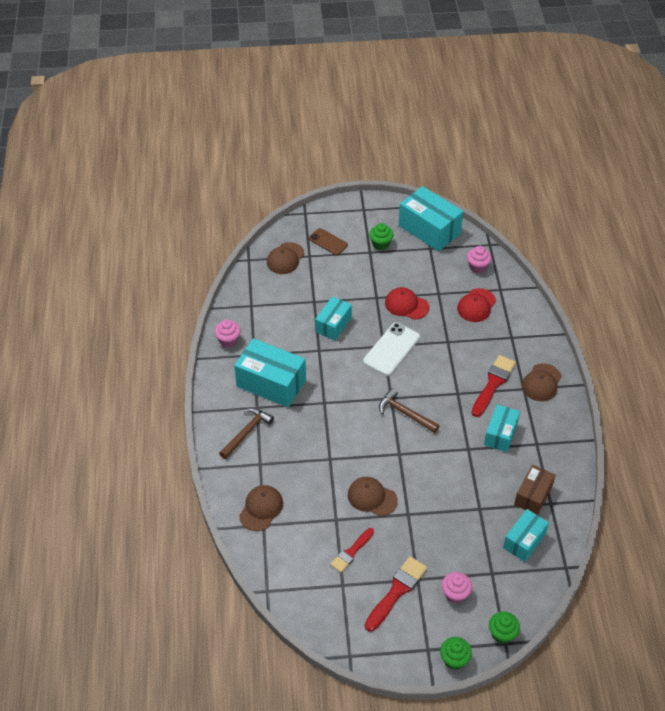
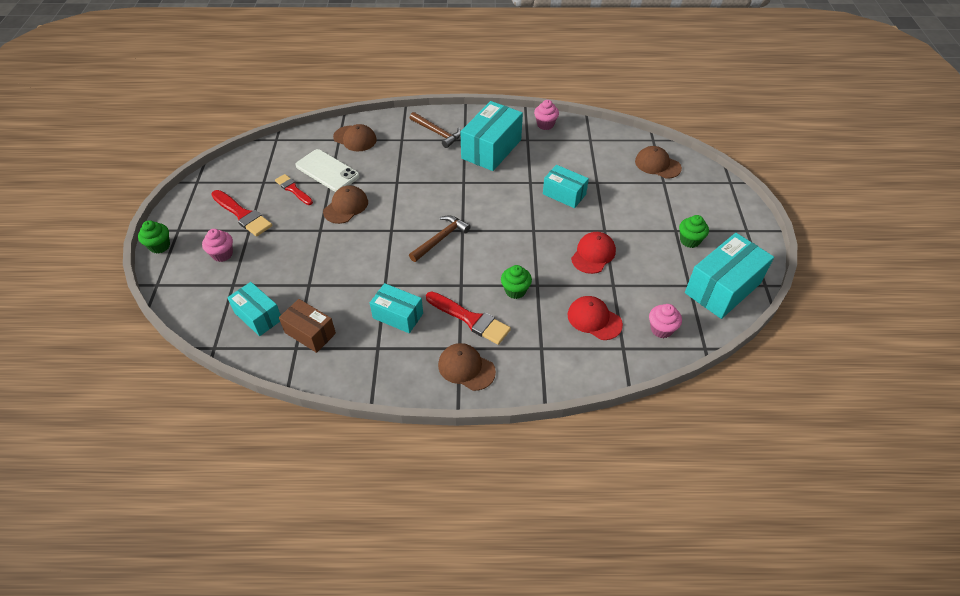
camera: 95 degrees right, 0 degrees up
brown phone [309,228,348,255] -> none
white phone [363,323,420,376] -> white phone moved to [296,149,359,192]
green cupcake [489,611,520,644] -> green cupcake moved to [501,265,532,299]

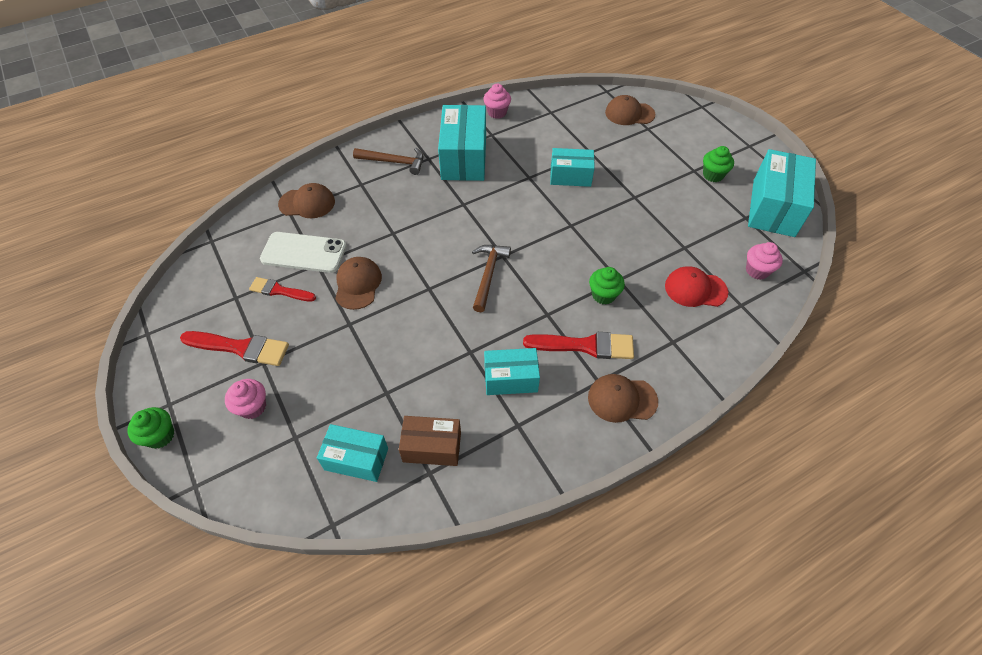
camera: 30 degrees left, 5 degrees up
red cap [571,232,616,274] -> none

